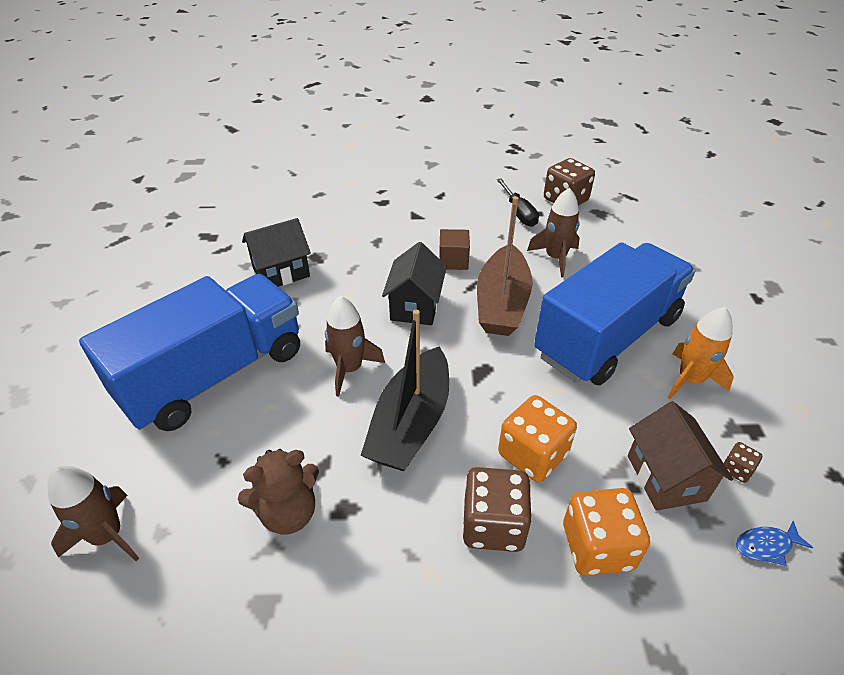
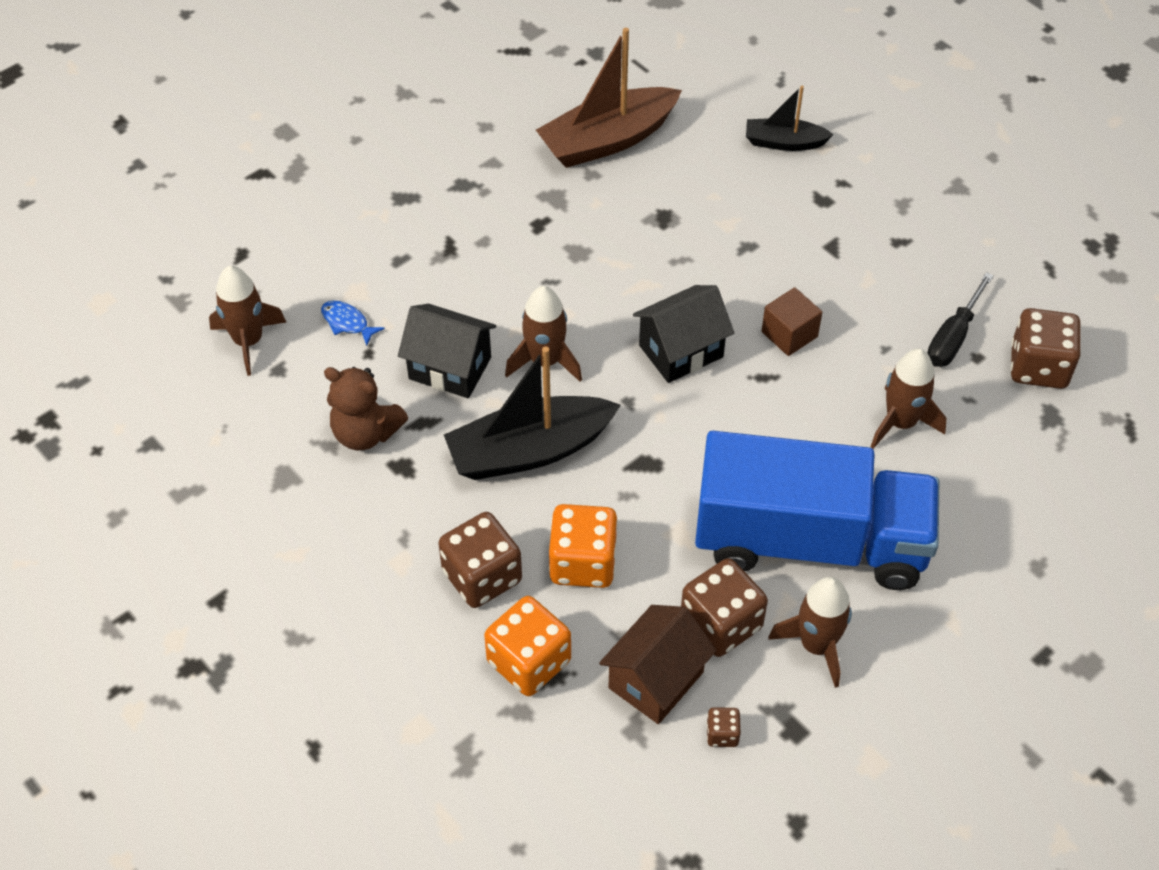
camera: 50 degrees right, 10 degrees up
blue truck [79,274,300,431] -> none
black house [242,218,311,287] -> black house moved to [398,304,496,398]
brown boat [477,196,532,336] -> brown boat moved to [536,28,682,168]
orange rocket [667,307,734,399] -> brown rocket [768,577,852,688]
blue fish [736,521,813,566] -> blue fish moved to [321,301,385,346]
none -> brown dice [681,558,768,657]
none -> black boat [746,86,834,151]

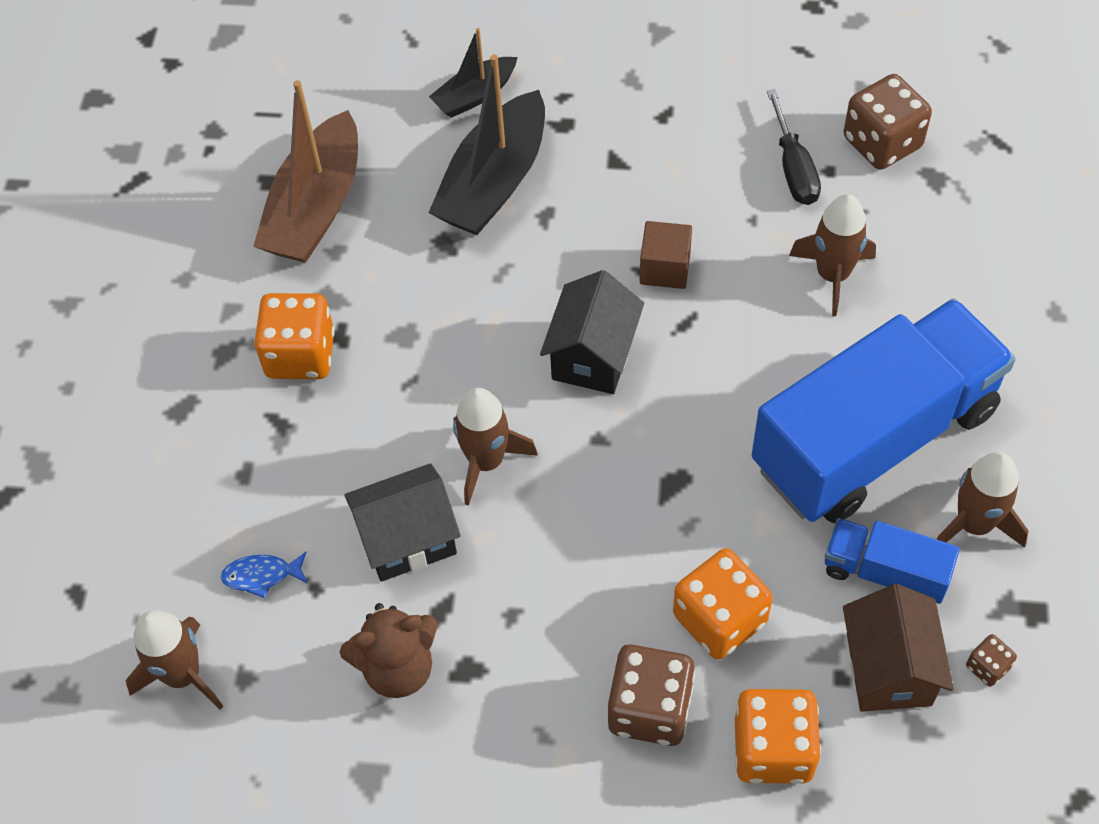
camera: 40 degrees left, 5 degrees up
black boat [444,346,621,480] -> black boat moved to [428,54,545,235]
brown dice [681,558,768,657] -> blue truck [825,518,960,604]
none -> orange dice [254,293,335,379]

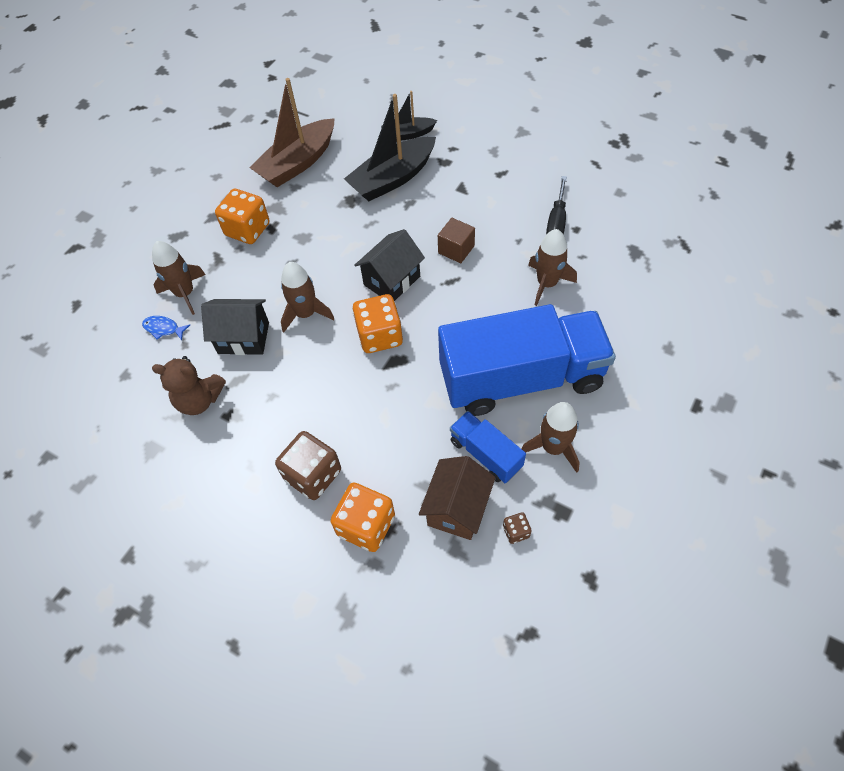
camera: 25 degrees right, 0 degrees up
brown rocket [125,610,223,710] -> brown rocket moved to [152,241,206,315]
orange dice [673,548,773,660] -> orange dice moved to [353,294,403,353]
brown dice [844,74,932,170] -> none

